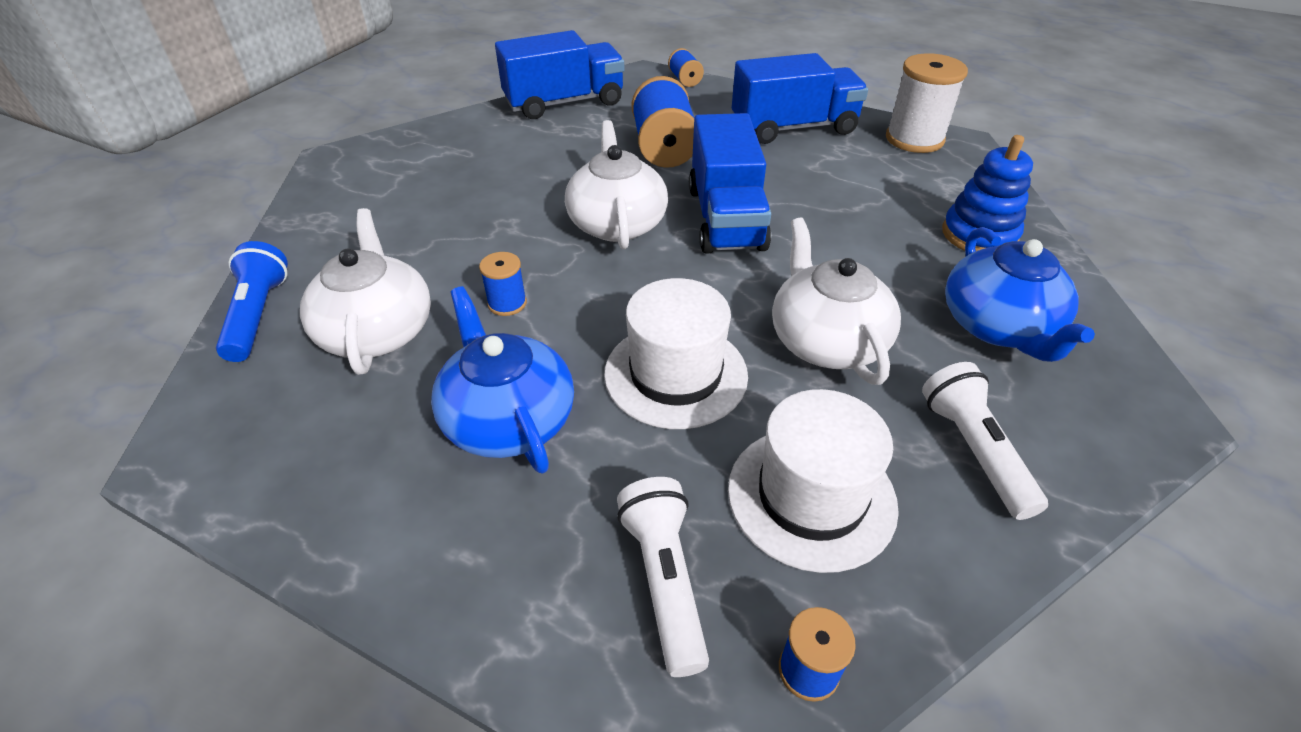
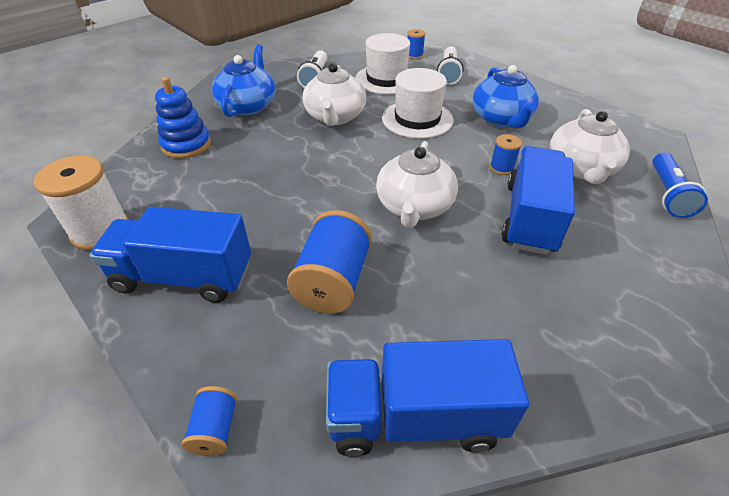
camera: 160 degrees left, 0 degrees up
blue truck [689,113,771,253] -> blue truck moved to [502,146,575,255]

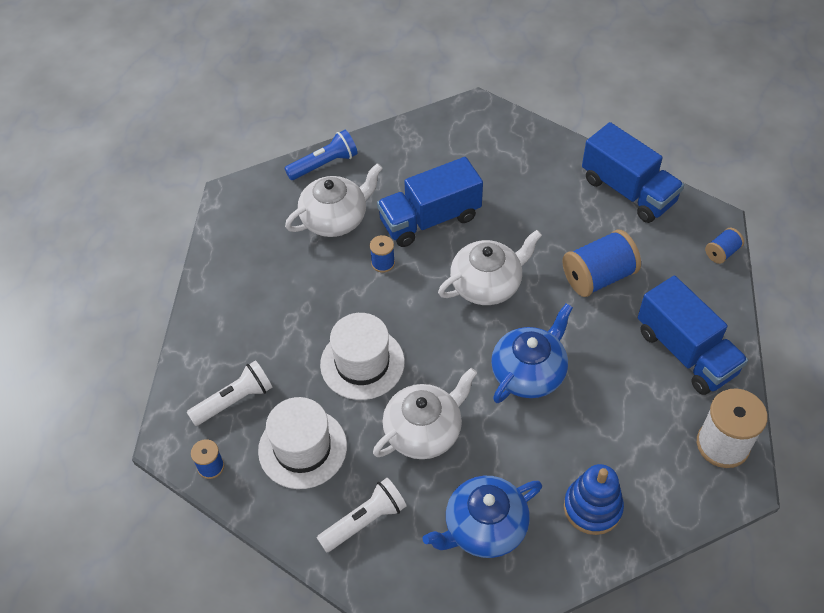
camera: 130 degrees left, 10 degrees up
blue teapot [473,65,539,128] -> blue teapot moved to [491,303,573,403]

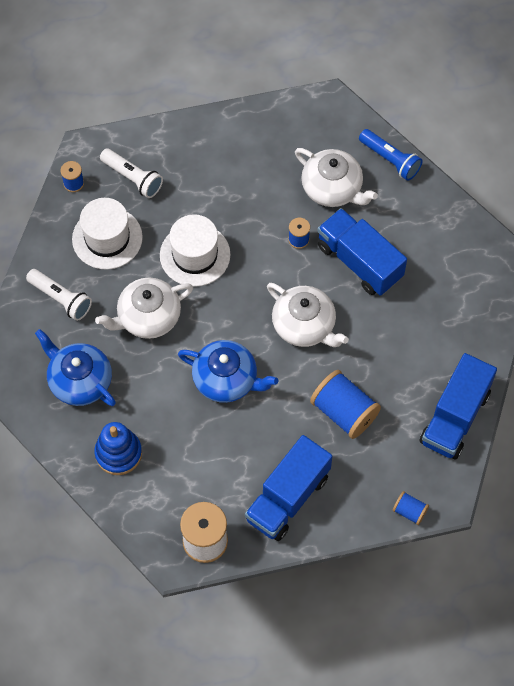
camera: 70 degrees right, 10 degrees up
white teapot [373,368,477,459] -> white teapot turned 120 degrees clockwise [95,277,193,339]

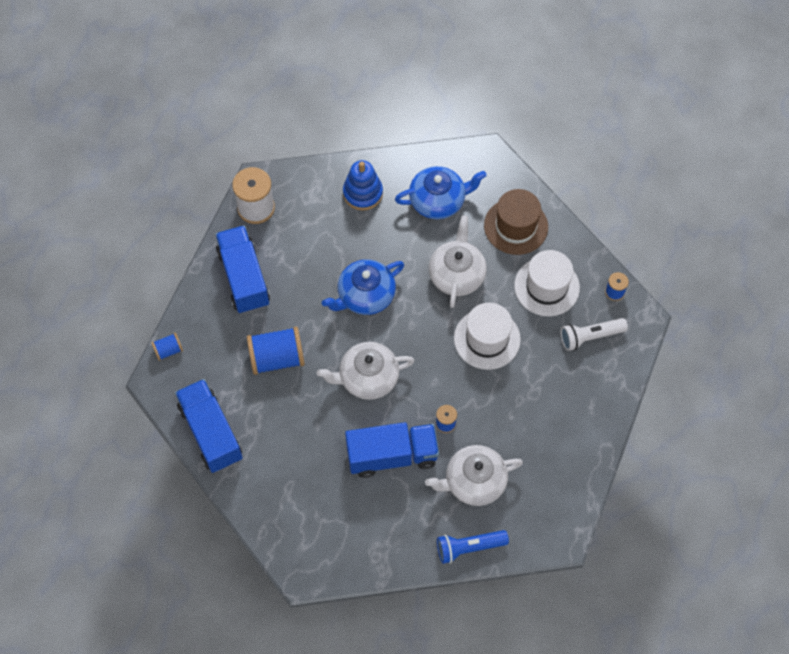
camera: 125 degrees right, 0 degrees up
white flashlight [26,269,92,321] -> brown hat [484,189,548,255]

